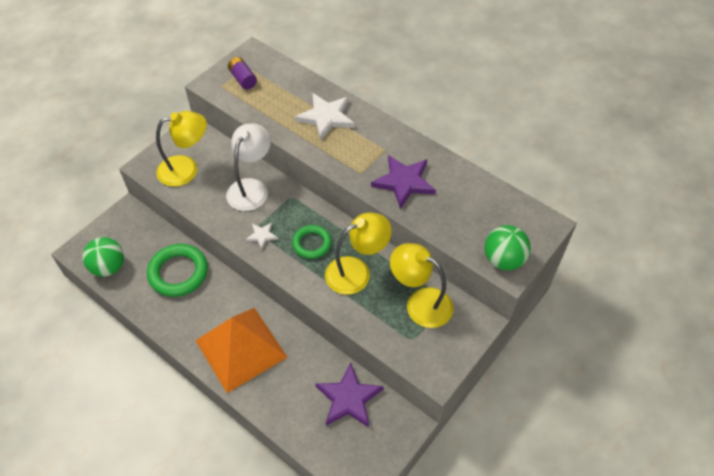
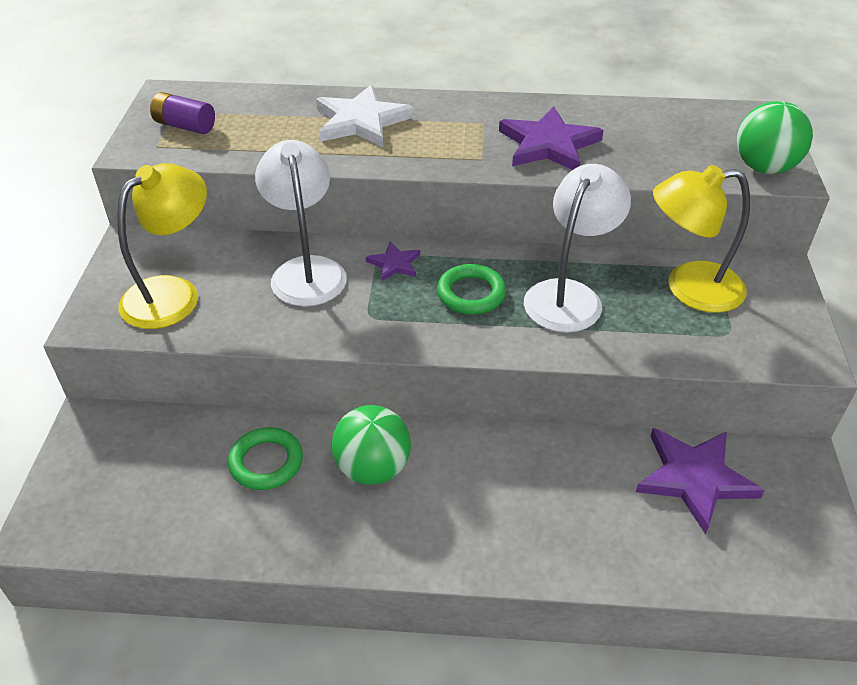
camera: 35 degrees left, 10 degrees down
green ball [82,237,124,277] -> green ball moved to [332,405,411,485]
green ring [147,244,208,297] -> green ring [228,427,303,490], size x0.63
orange pyramid [195,308,288,393] -> none
white star [245,222,279,250] -> none
yellow lamp [325,213,392,295] -> white lamp [524,164,631,333]
none -> purple star [366,242,420,282]

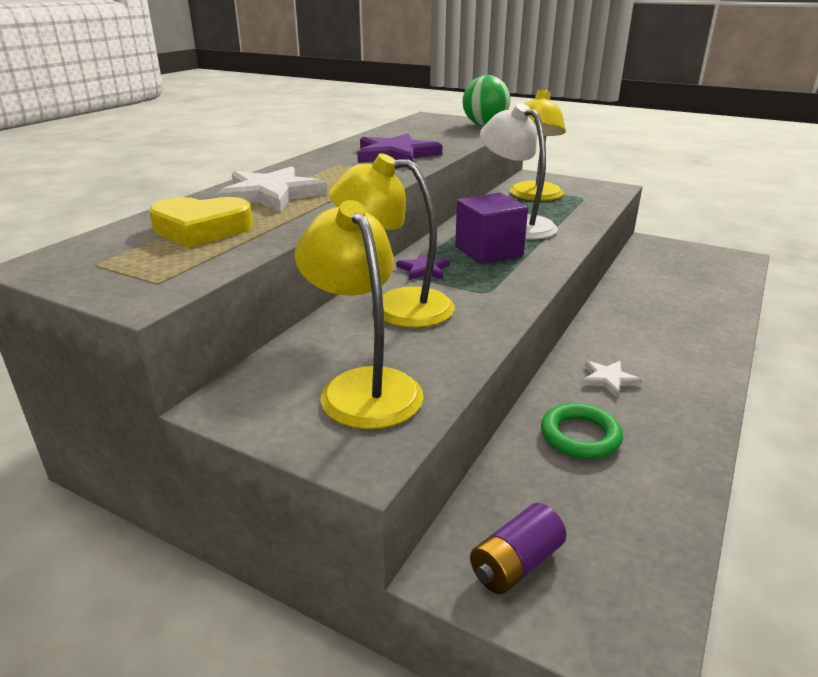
camera: 65 degrees left, 15 degrees down
purple battery [150,92,215,134] -> purple battery moved to [470,503,566,594]
white lamp [255,140,347,307] -> yellow lamp [328,153,454,328]
green ball [332,405,411,485] -> white star [582,361,642,397]
green ring [437,264,506,315] -> purple cube [455,193,528,264]
purple star [636,428,765,534] -> none
none -> yellow heart [149,197,253,248]

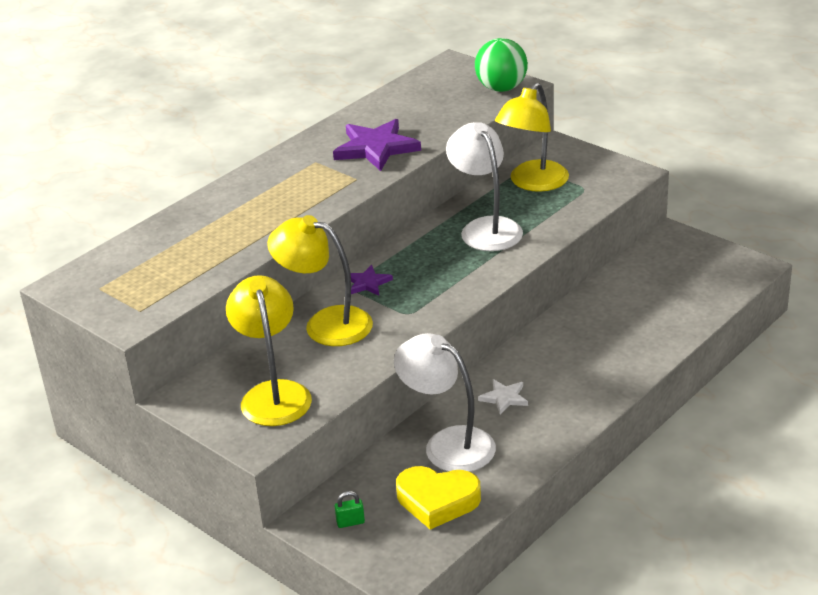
camera: 15 degrees right, 5 degrees up
yellow heart [149,197,253,248] -> yellow heart moved to [396,466,481,530]
white star [217,166,327,212] -> none
purple cube [455,193,528,264] -> none
purple battery [470,503,566,594] -> green padlock [335,491,365,528]
green ring [541,403,623,459] -> white lamp [394,333,496,472]

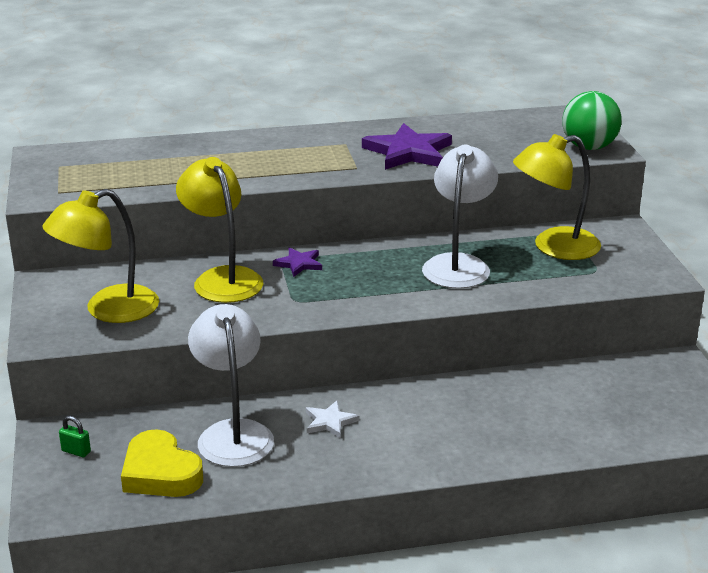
camera: 35 degrees right, 5 degrees down
yellow lamp [226,275,312,426] -> yellow lamp turned 150 degrees counterclockwise [42,189,159,323]

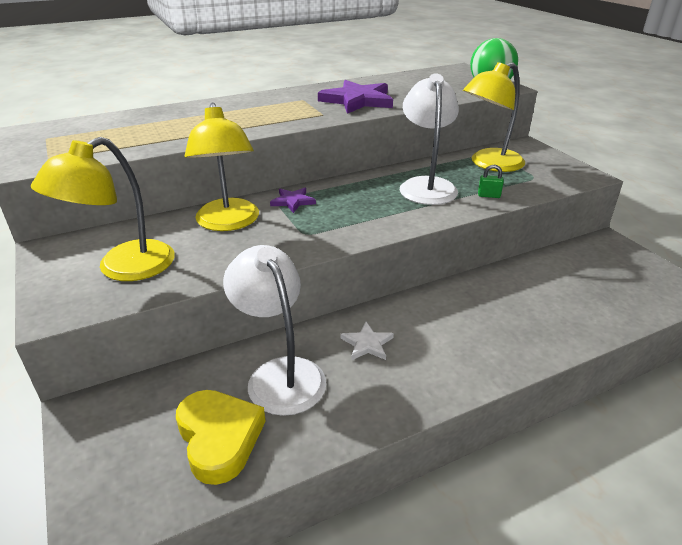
camera: 15 degrees left, 5 degrees up
green padlock [59,416,91,457] -> green padlock moved to [478,165,504,198]
yellow heart [121,429,203,497] -> yellow heart turned 150 degrees counterclockwise [176,390,266,485]
yellow lamp [176,157,263,303] -> yellow lamp turned 150 degrees counterclockwise [185,103,259,231]

